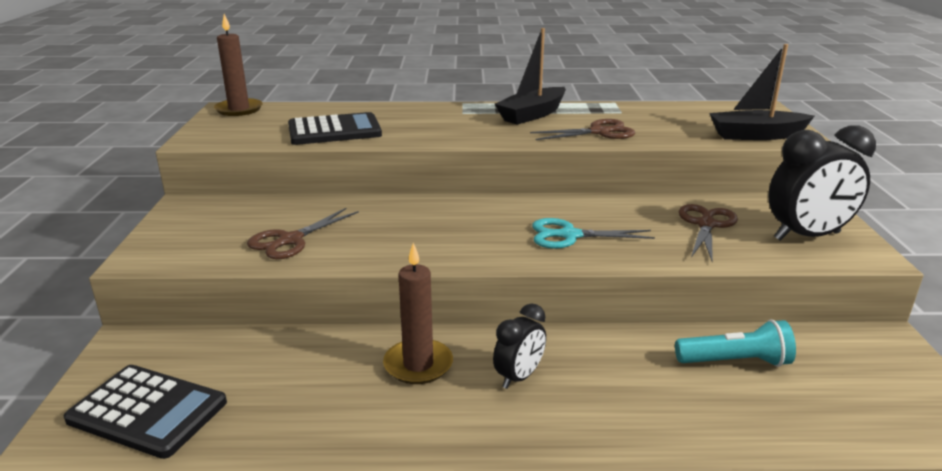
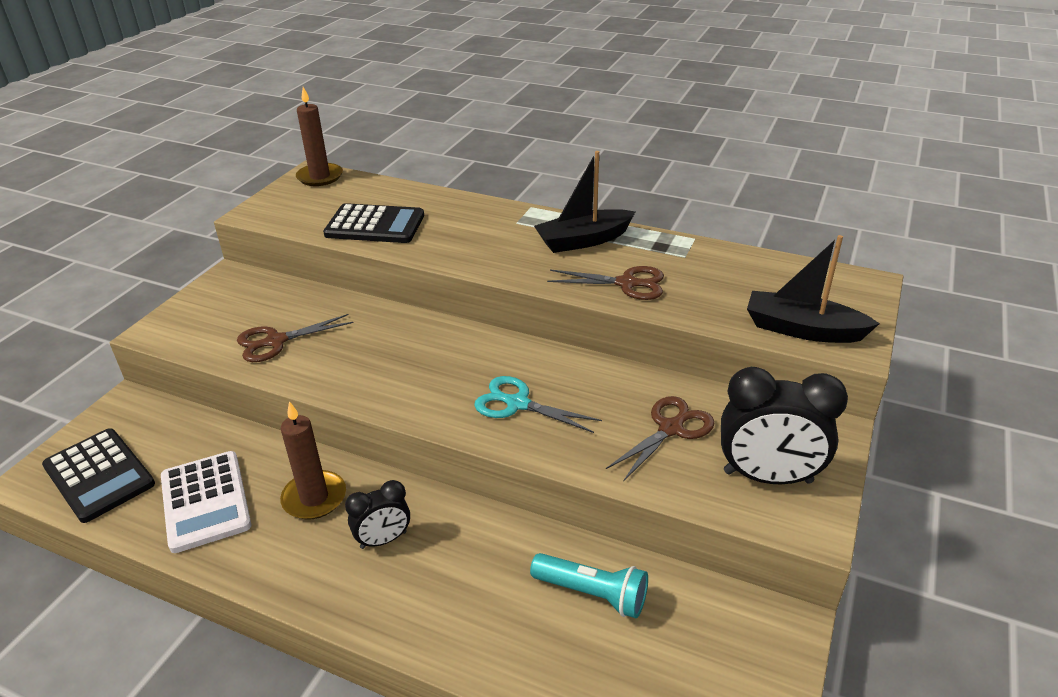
camera: 25 degrees right, 10 degrees up
none -> white calculator [161,451,251,553]

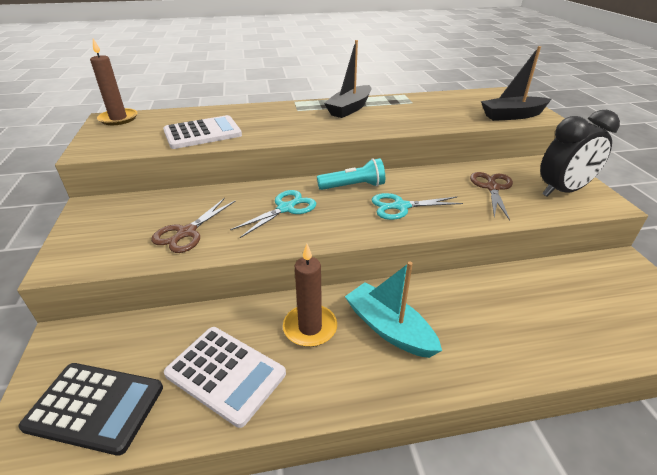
camera: 35 degrees left, 0 degrees up
black calculator [323,203,424,243] -> white calculator [163,115,242,149]
black clock [345,480,410,549] -> turquoise boat [345,262,442,358]
turquoise flashlight [530,553,648,618] -> turquoise flashlight moved to [317,158,385,190]
brown scissors [547,266,664,300] -> none
none -> turquoise scissors [230,190,316,238]

